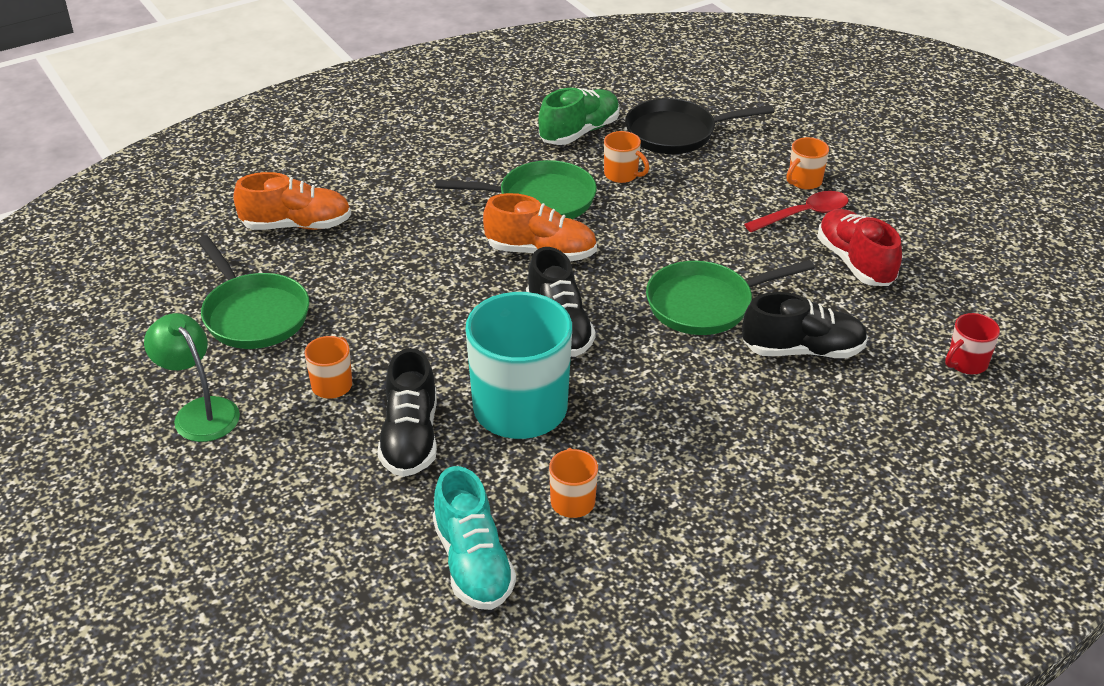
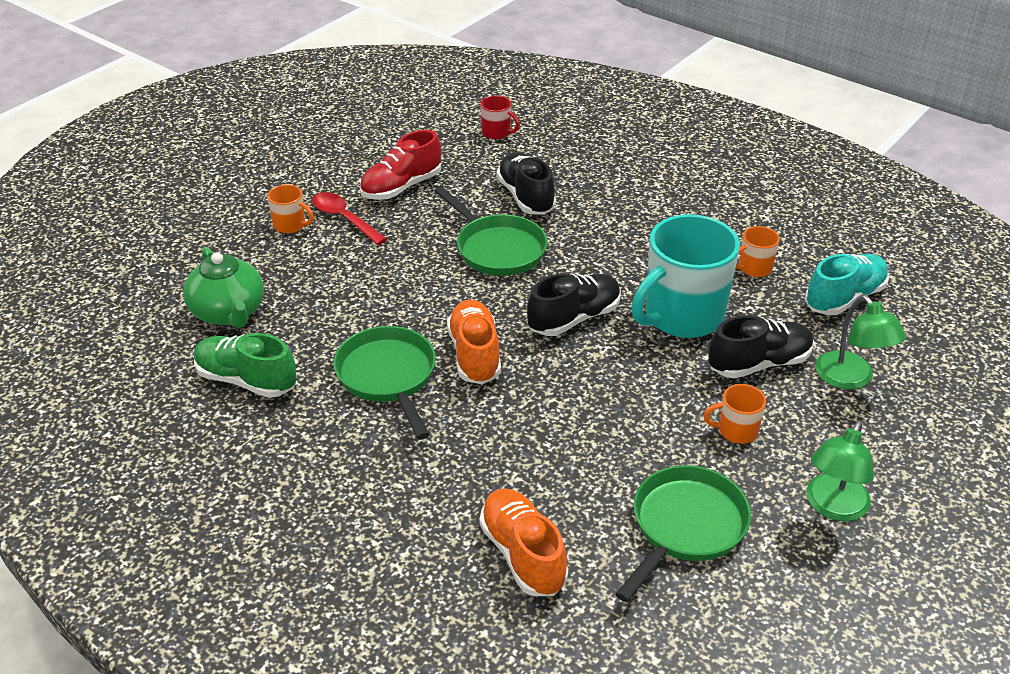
camera: 110 degrees left, 0 degrees up
orange mug [604,131,649,183] -> none
black pan [625,98,774,154] -> green teapot [183,247,264,328]
none -> green lamp [815,295,906,389]

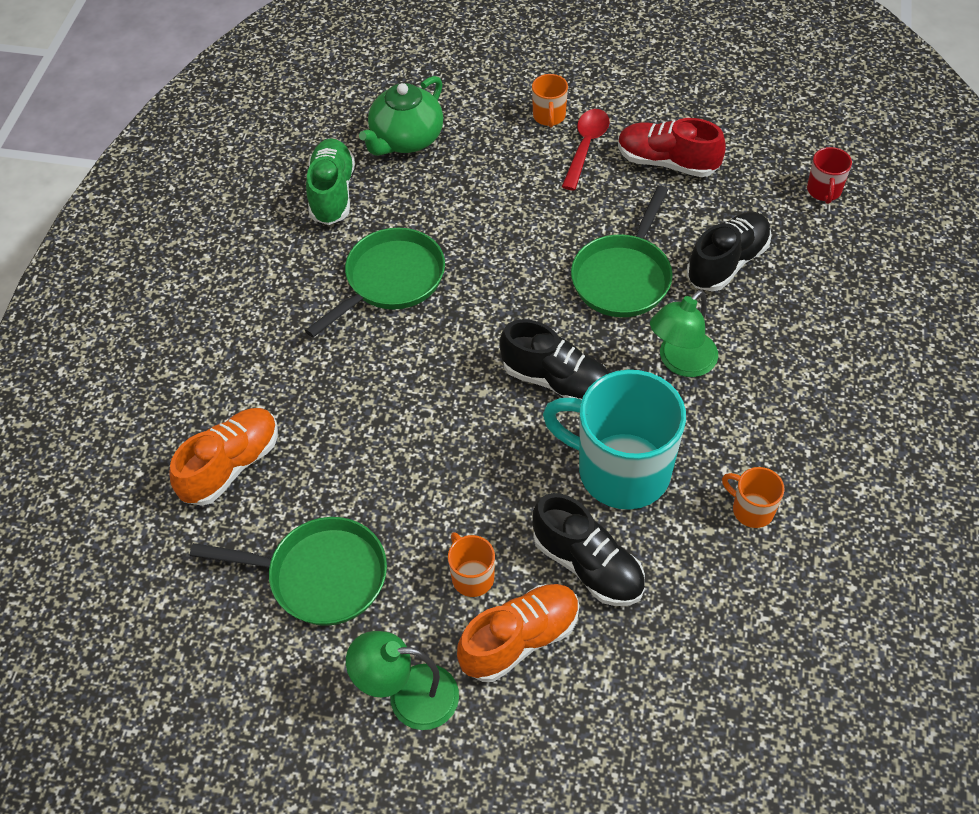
camera: 65 degrees right, 15 degrees up
orange shoe [447,299,501,384] -> orange shoe moved to [457,584,579,682]
turquoise shoe [805,254,889,315] -> none
green lamp [815,295,906,389] -> green lamp moved to [650,290,718,377]

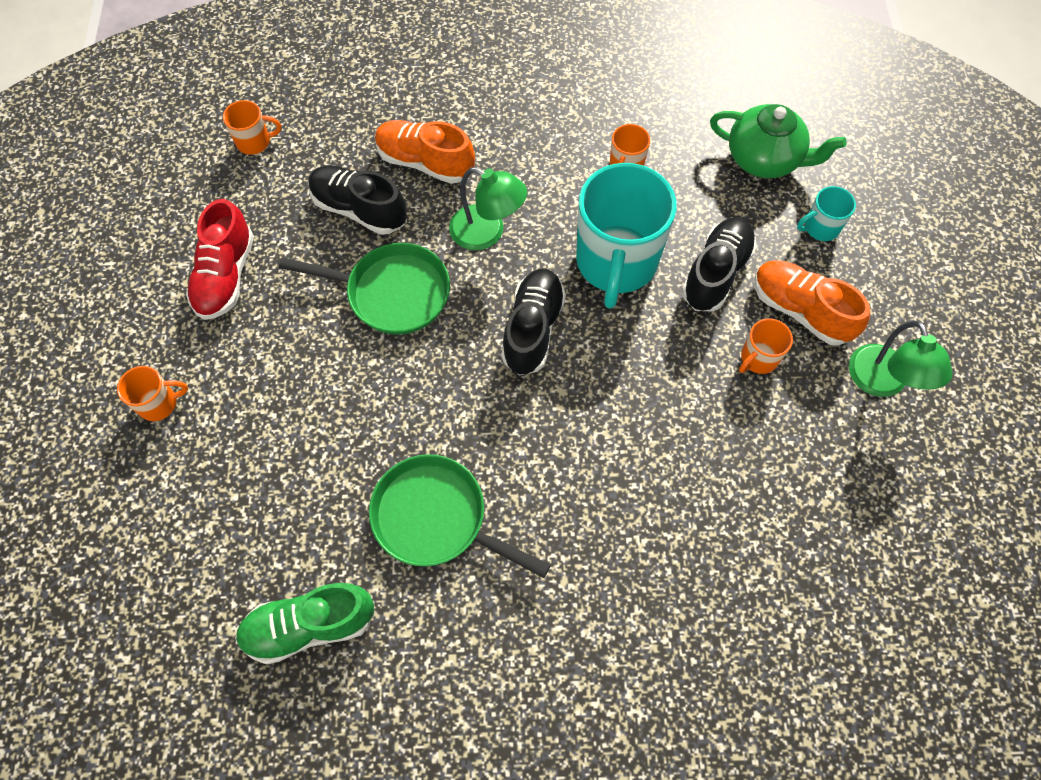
camera: 105 degrees left, 10 degrees up
orange shoe [169,408,278,506] -> orange shoe moved to [375,120,475,184]
green pan [190,517,387,626] -> none
green teapot [359,76,443,156] -> green teapot moved to [710,104,847,178]
red spoon [562,109,610,191] -> none
red mug [807,147,852,204] -> orange mug [223,100,281,155]
none -> turquoise mug [797,186,856,241]

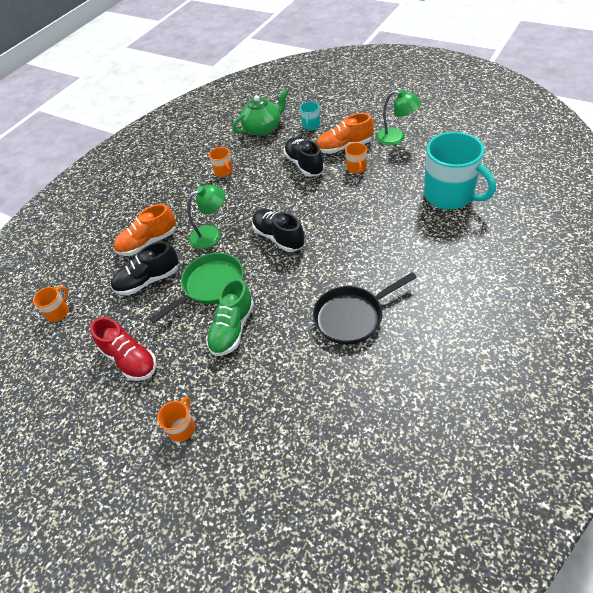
camera: 50 degrees left, 15 degrees down
green shoe [235,583,374,665] -> green shoe moved to [206,278,254,356]
green pan [369,454,551,578] -> black pan [313,272,417,345]
turquoise mug [576,163,677,308] -> turquoise mug moved to [424,132,496,210]

